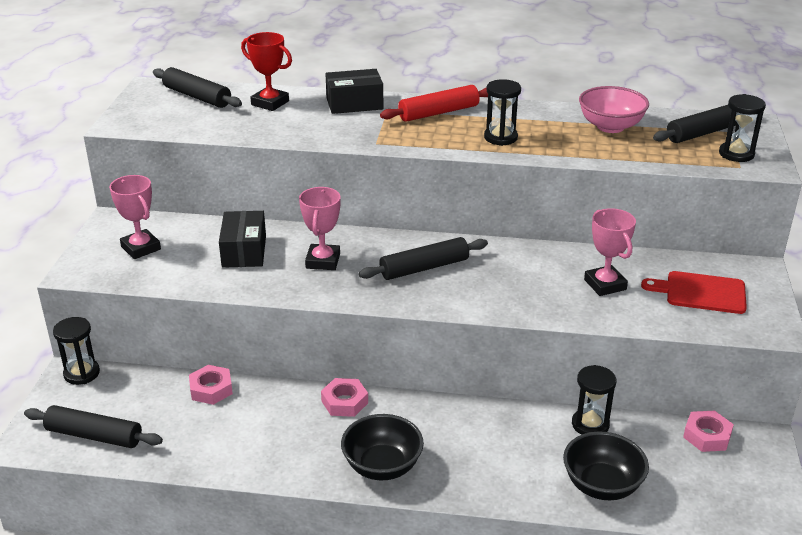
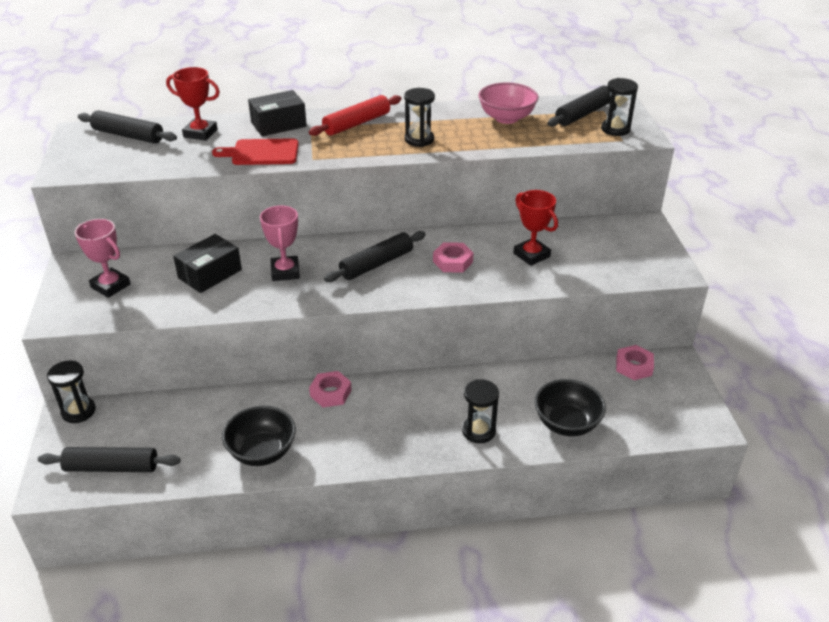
camera: 15 degrees left, 5 degrees up
pink nut [189,365,233,405] -> pink nut moved to [433,242,473,273]
black box [219,211,266,268] -> black box turned 60 degrees clockwise [173,234,242,293]
black bowl [341,414,424,480] -> black bowl moved to [222,406,296,466]
black hourglass [572,365,616,435] -> black hourglass moved to [462,379,499,443]
pink trophy [584,208,636,296] -> red trophy [513,190,558,266]
red cutting board [641,271,747,314] -> red cutting board moved to [212,138,299,165]

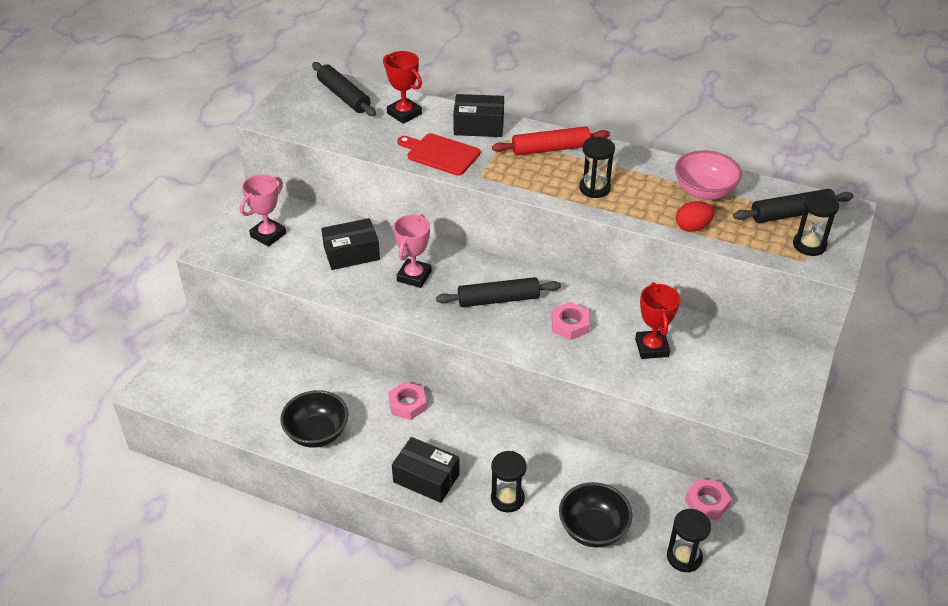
camera: 30 degrees right, 5 degrees up
black rolling pin [38,447,181,472] -> none
black hourglass [47,361,96,423] -> black hourglass moved to [667,509,711,573]
pink trophy [75,219,130,298] -> pink trophy turned 60 degrees clockwise [240,175,286,247]
none -> black box [392,437,460,503]
none -> red egg [676,201,714,232]

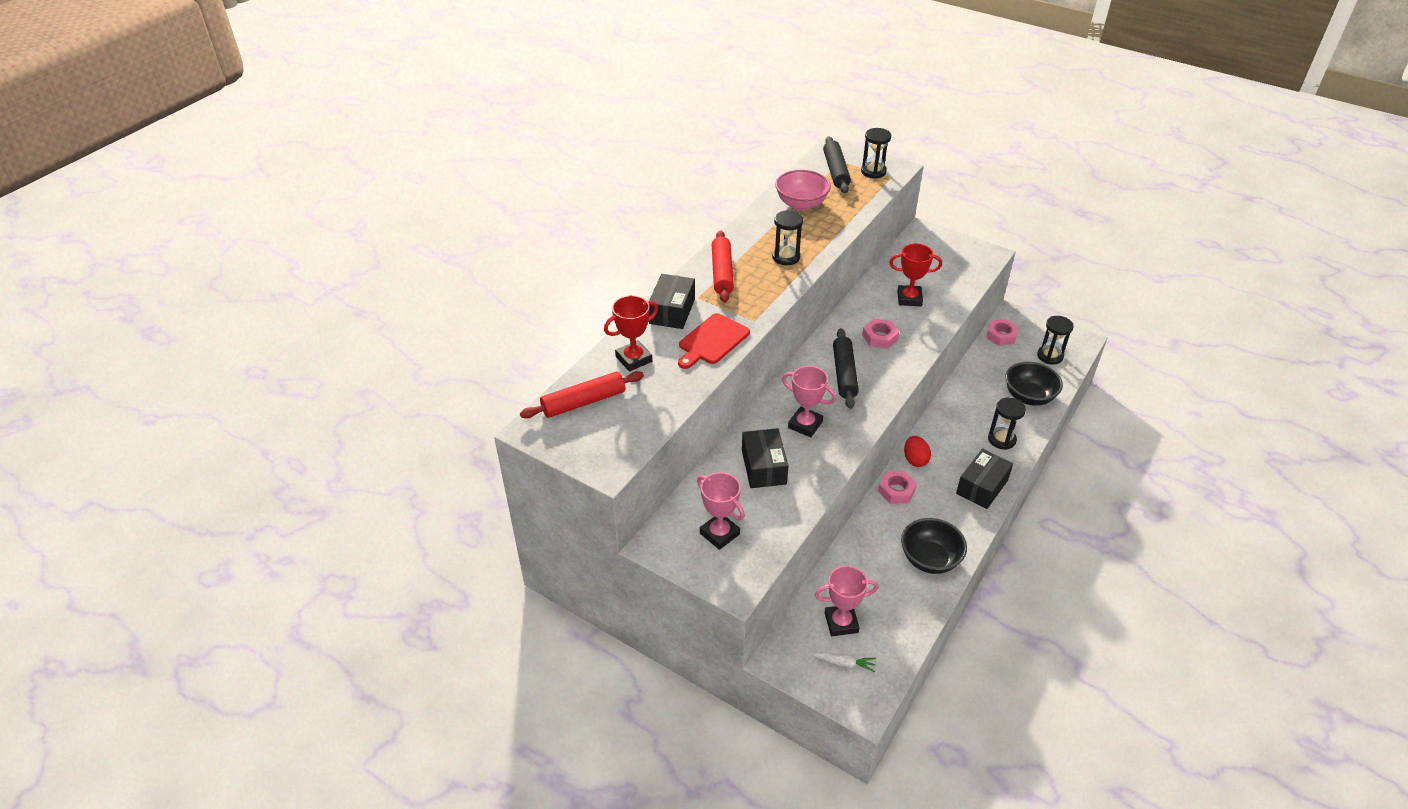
camera: 80 degrees left, 0 degrees up
black rolling pin [312,62,376,116] -> red rolling pin [520,371,644,418]
red egg [676,201,714,232] -> red egg moved to [904,436,931,467]
none -> white carrot [811,652,876,672]
none -> pink trophy [815,566,878,636]

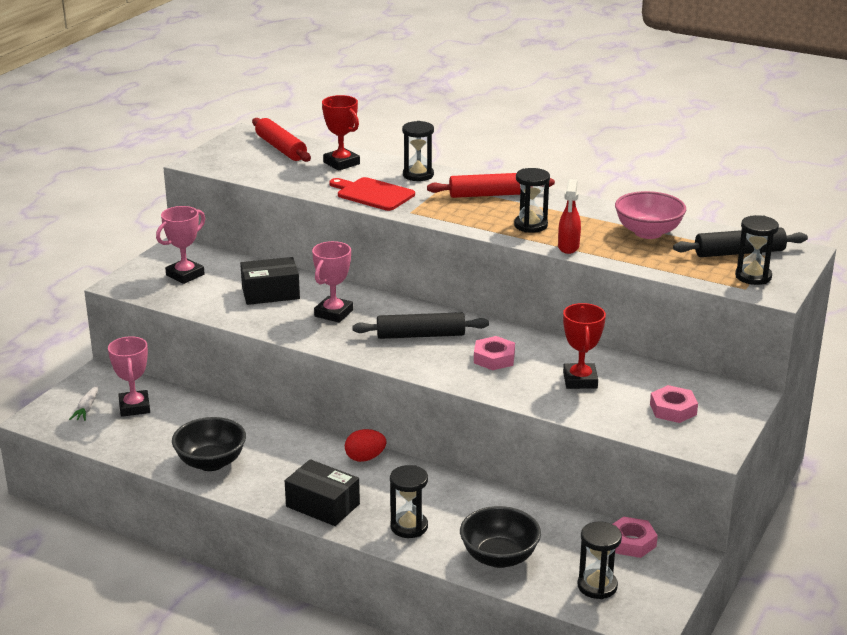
camera: 85 degrees right, 15 degrees down
black box [649,274,695,329] -> black hourglass [402,121,434,181]
pink nut [878,471,917,504] -> pink nut moved to [650,385,698,423]
none -> red spray bottle [558,179,581,254]

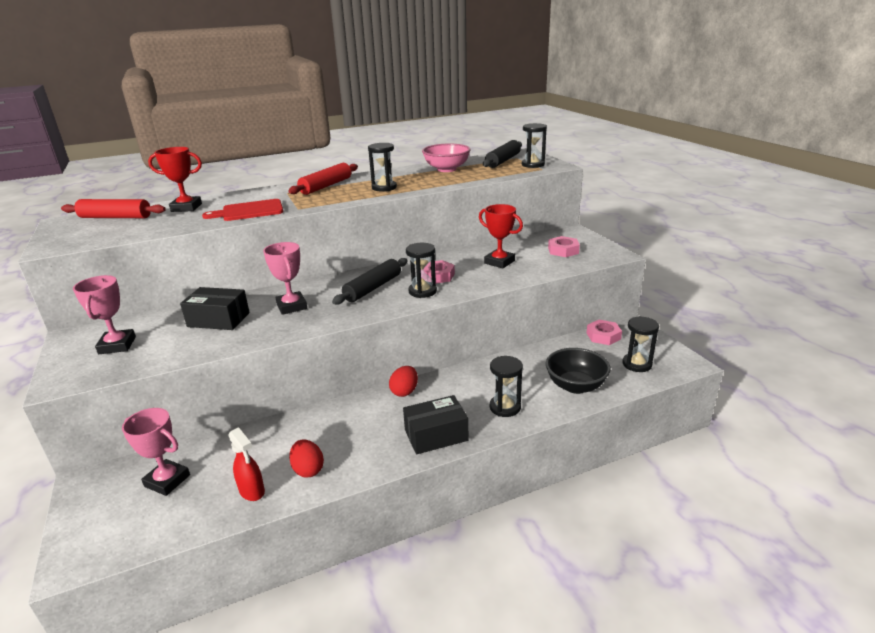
camera: 50 degrees left, 0 degrees up
white carrot [69,385,98,421] -> none
black bowl [172,417,246,471] -> red egg [289,439,324,478]
black box [240,257,300,305] -> black box turned 75 degrees clockwise [180,287,250,330]
black hourglass [402,121,434,181] -> black hourglass moved to [406,243,437,298]
red spray bottle [558,179,581,254] -> red spray bottle moved to [228,427,265,501]

